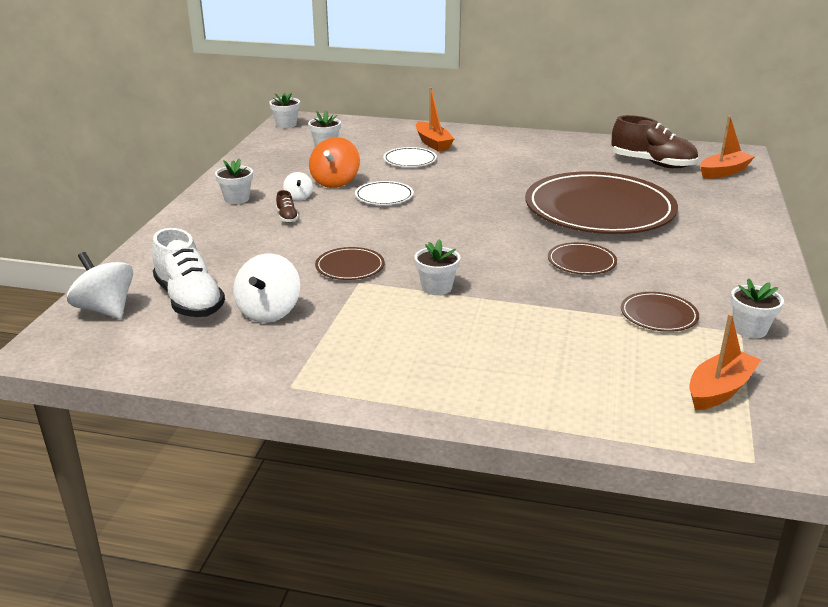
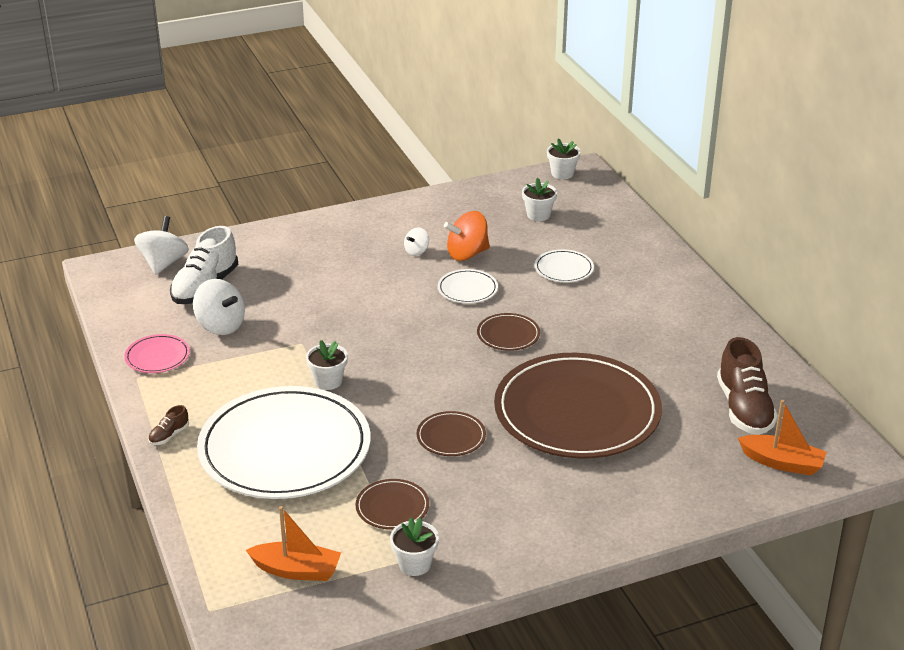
camera: 55 degrees right, 5 degrees up
white flower pot [215,158,253,204] -> none
white spinning top [233,254,300,323] -> white spinning top turned 120 degrees counterclockwise [193,279,245,335]
brown shoe [276,190,299,223] -> brown shoe moved to [148,405,189,445]
brown plate [315,247,385,280] -> brown plate moved to [477,313,540,351]
orange boat [416,87,454,151] -> none
none -> pink plate [124,334,190,373]
none -> white plate [197,386,371,499]

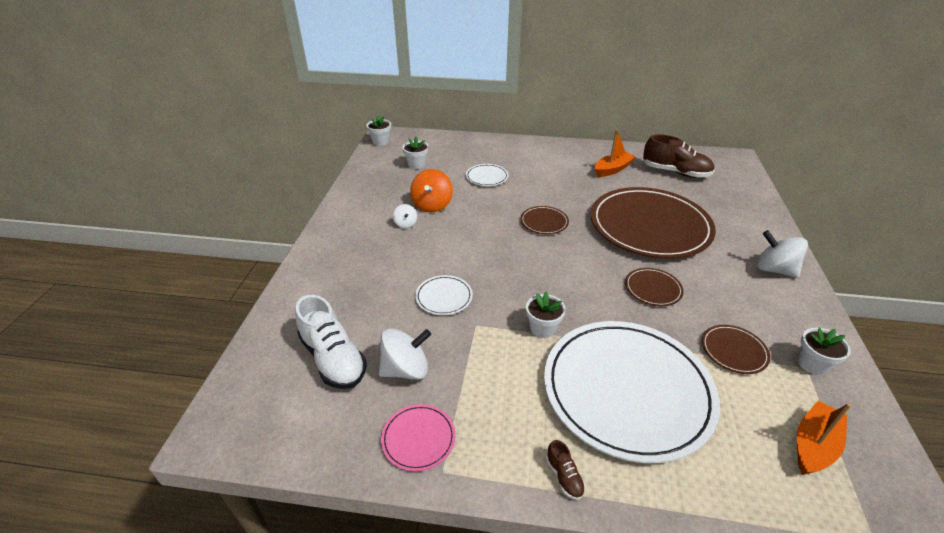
camera: 60 degrees left, 5 degrees up
white spinning top [134,216,189,275] -> white spinning top moved to [757,230,808,278]
white plate [438,269,498,303] -> white plate moved to [415,275,473,315]
orange boat [738,400,827,476] -> orange boat moved to [595,129,636,177]

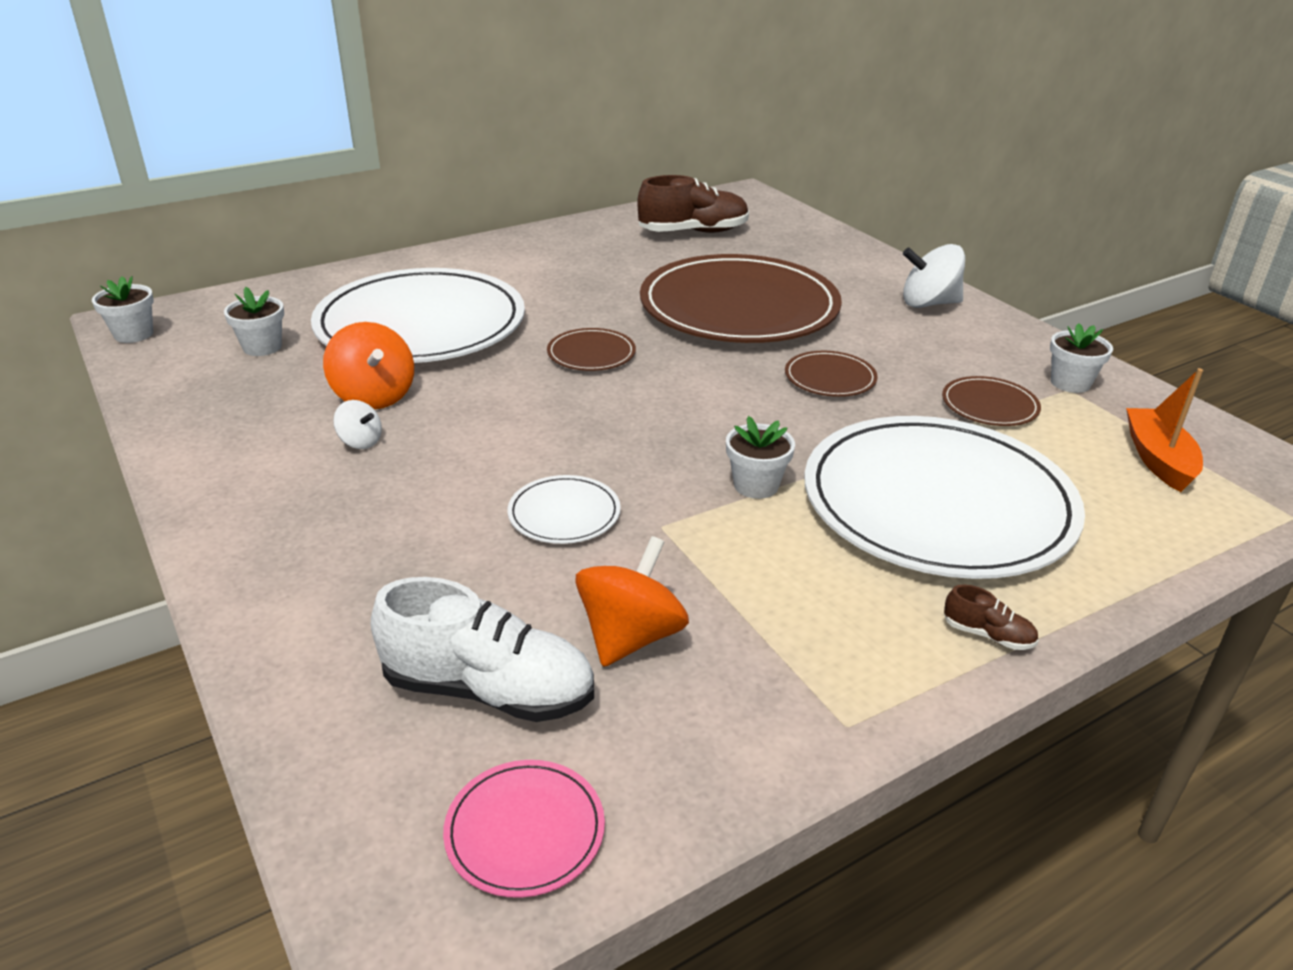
camera: 40 degrees left, 5 degrees down
white spinning top [379,328,431,380] -> orange spinning top [575,536,689,667]
pink plate [381,404,456,472] -> pink plate moved to [443,760,605,898]
white plate [466,164,509,186] -> white plate [311,268,525,363], size x2.45
orange boat [595,129,636,177] -> none

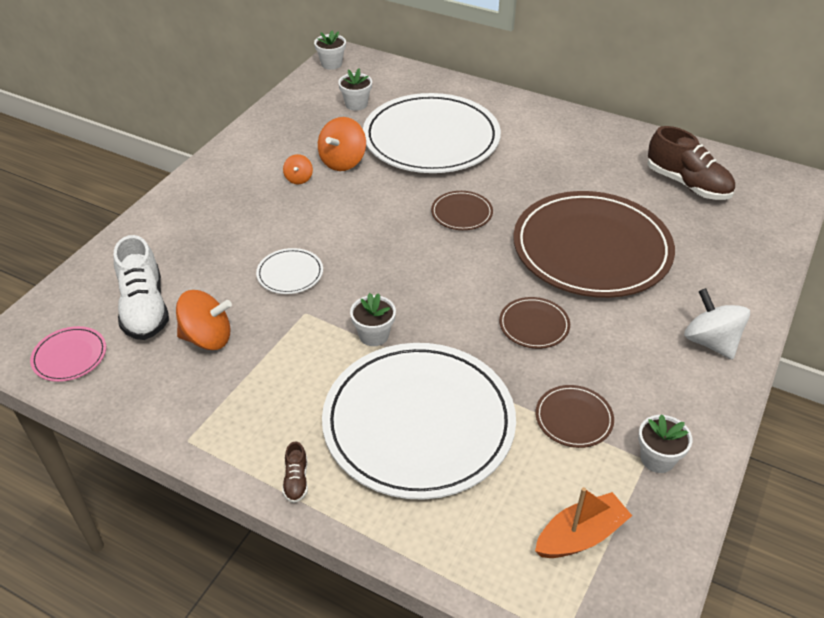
camera: 60 degrees right, 10 degrees up
white spinning top [333,400,382,449] -> orange spinning top [283,154,313,184]

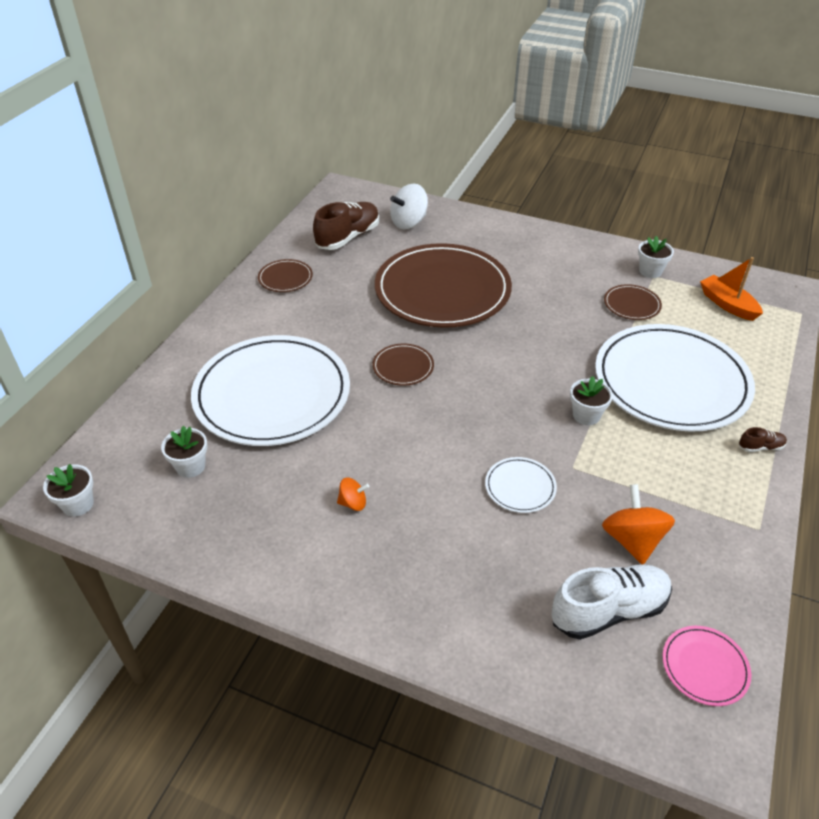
camera: 95 degrees left, 0 degrees up
orange spinning top [318,117,366,171] -> none
brown plate [499,297,570,349] -> brown plate moved to [258,259,313,292]
white spinning top [684,288,750,360] -> white spinning top moved to [390,183,428,229]

